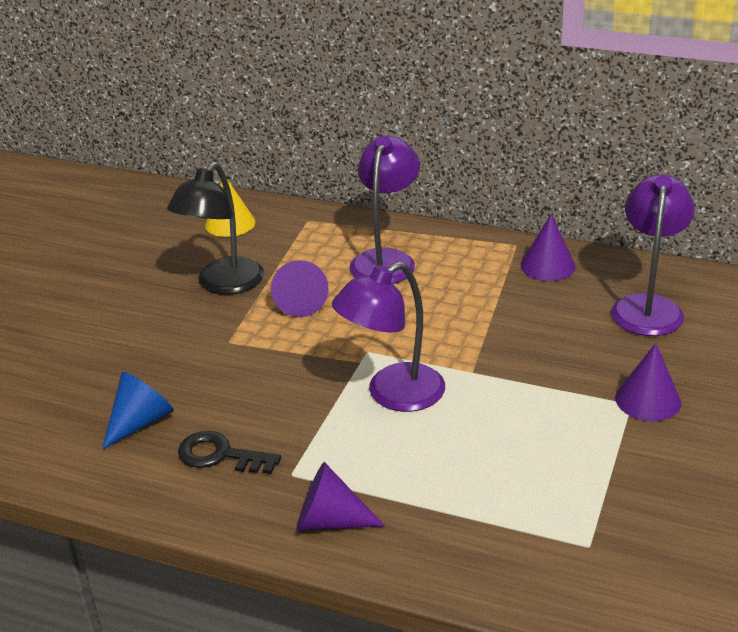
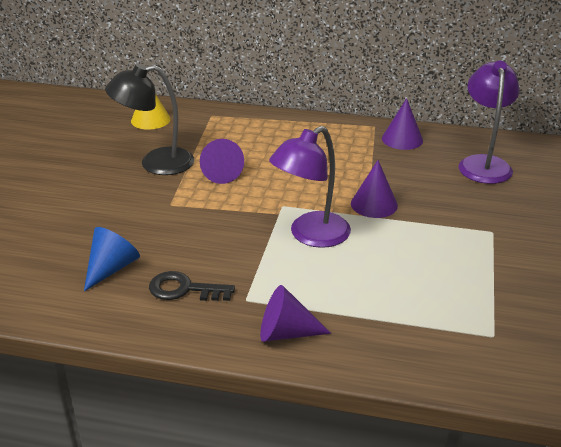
camera: 10 degrees left, 0 degrees up
black lamp [167,162,264,295] -> black lamp turned 60 degrees clockwise [105,64,194,175]
purple lamp [349,136,420,284] -> none
purple cone [615,343,681,421] -> purple cone moved to [351,160,398,218]

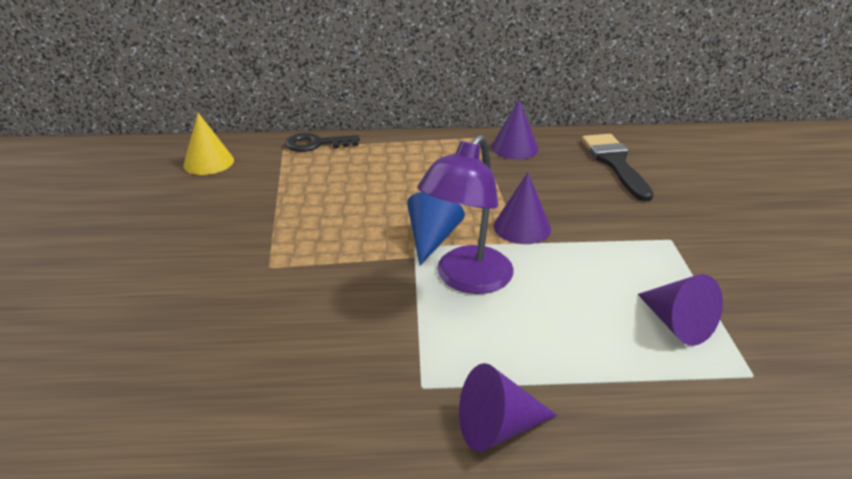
camera: 15 degrees left, 0 degrees up
blue cone [84,227,140,291] -> blue cone moved to [407,192,465,265]
black lamp [105,64,194,175] -> none
black key [149,271,235,301] -> black key moved to [285,133,360,152]
purple cone [200,139,244,184] -> purple cone moved to [638,274,723,346]
purple lamp [459,61,520,184] -> black brush [582,134,654,201]

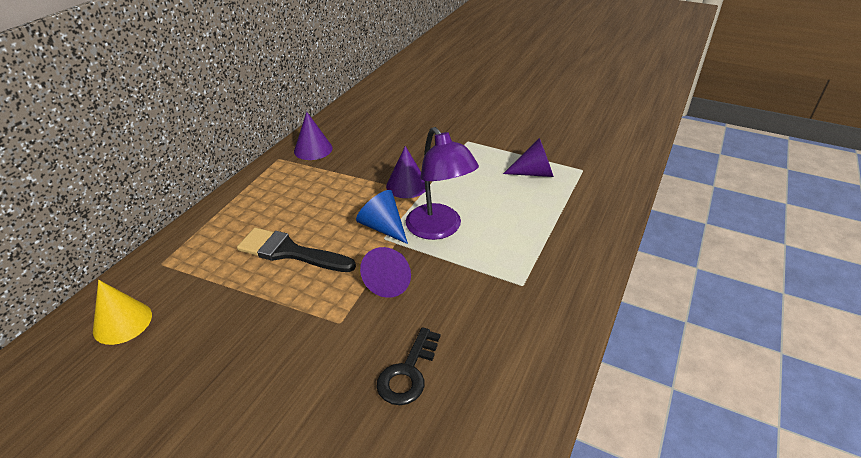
camera: 60 degrees left, 5 degrees up
black key [285,133,360,152] -> black key moved to [376,327,440,405]
purple cone [459,363,557,452] -> purple cone moved to [360,247,411,298]
black brush [582,134,654,201] -> black brush moved to [237,228,356,272]

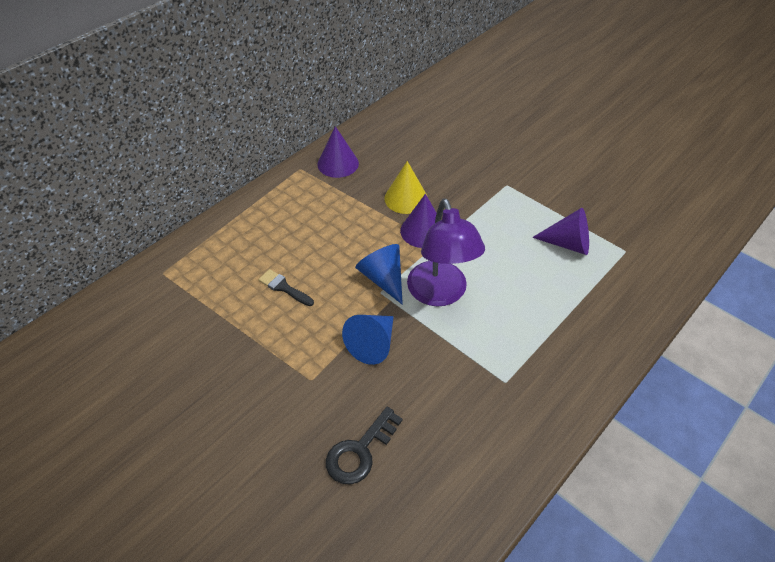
camera: 15 degrees right, 10 degrees up
yellow cone [93,280,152,345] -> yellow cone moved to [384,161,427,214]
black brush [237,228,356,272] -> black brush [258,269,314,306], size x0.51
purple cone [360,247,411,298] -> blue cone [342,315,394,365]

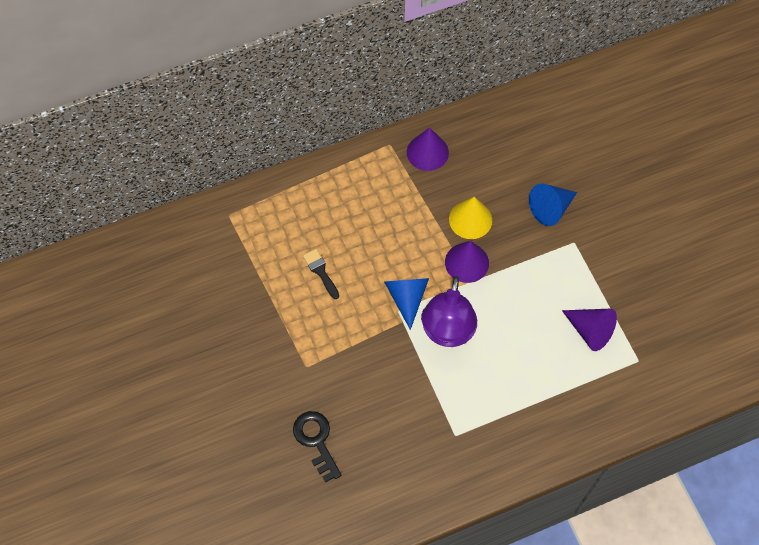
camera: 25 degrees right, 15 degrees up
black key [326,407,403,485] -> black key turned 90 degrees clockwise [293,411,342,483]
blue cone [342,315,394,365] -> blue cone moved to [529,184,577,226]

